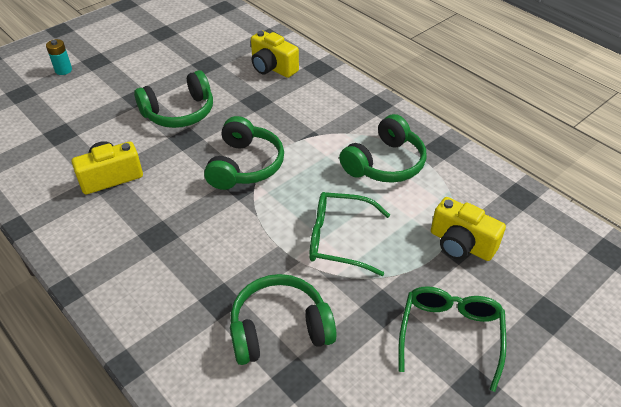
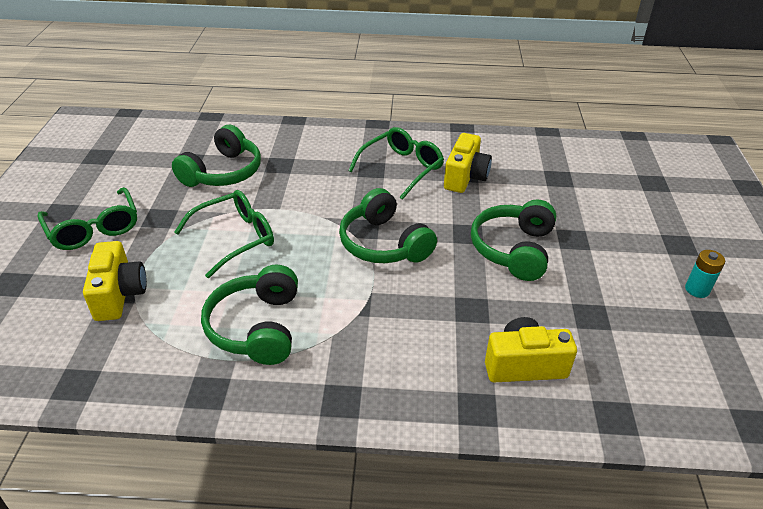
camera: 135 degrees right, 5 degrees down
turquoise battery [46,39,72,75] -> turquoise battery moved to [685,250,725,298]
yellow camera [431,197,506,261] -> yellow camera turned 90 degrees clockwise [83,241,147,321]
none -> green glasses [348,127,444,200]

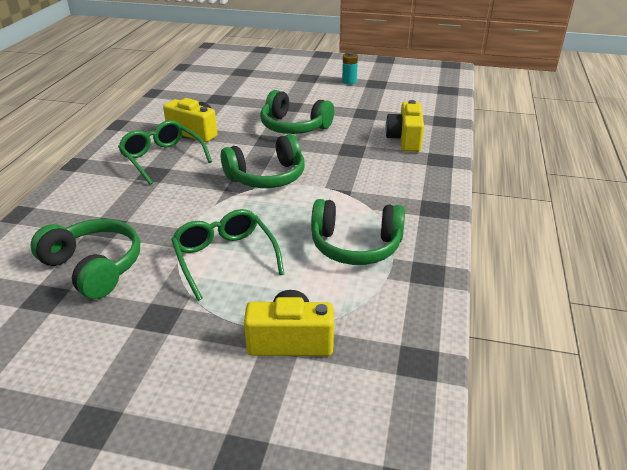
camera: 80 degrees left, 5 degrees down
green glasses [37,187,137,250] -> none

